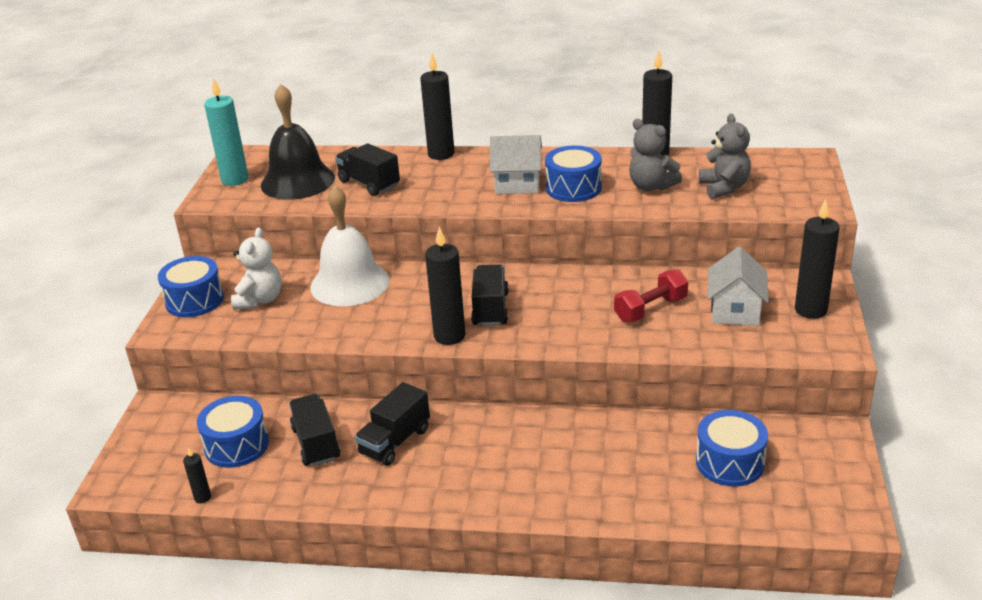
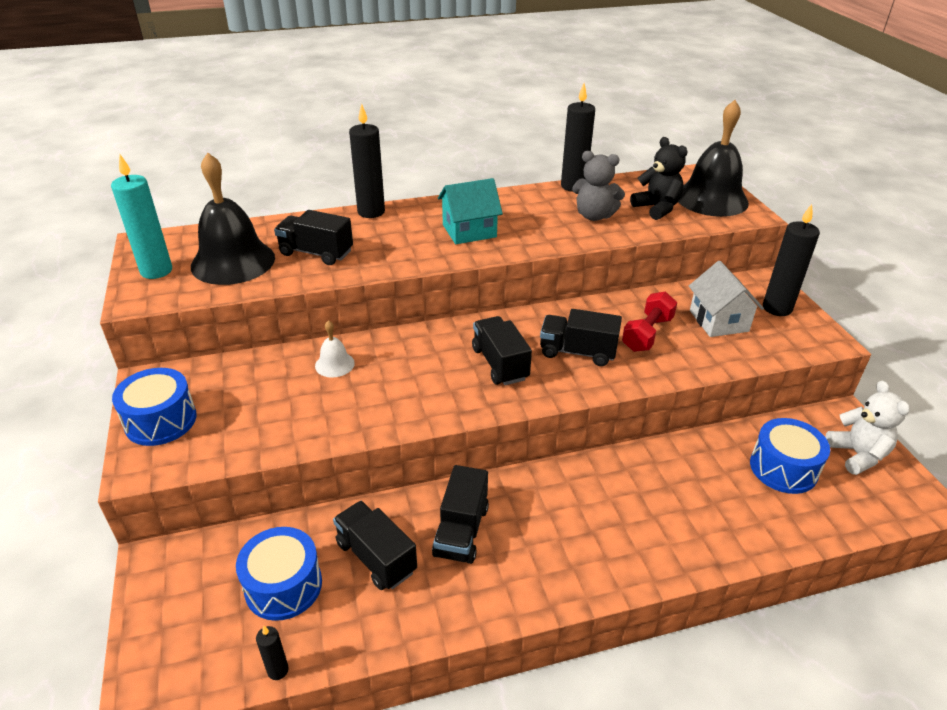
camera: 25 degrees left, 5 degrees up
white teddy bear [231,227,282,310] -> white teddy bear moved to [825,381,910,475]
white bell [311,186,390,306] -> white bell [315,320,355,378], size x0.45
black candle [425,227,465,345] -> none
white house [490,135,542,194] -> turquoise house [438,178,503,244]
blue drum [545,145,602,202] -> none
grey teddy bear [699,114,751,199] -> black teddy bear [630,137,688,220]
none -> black truck [540,309,622,366]
none -> black bell [678,100,749,217]

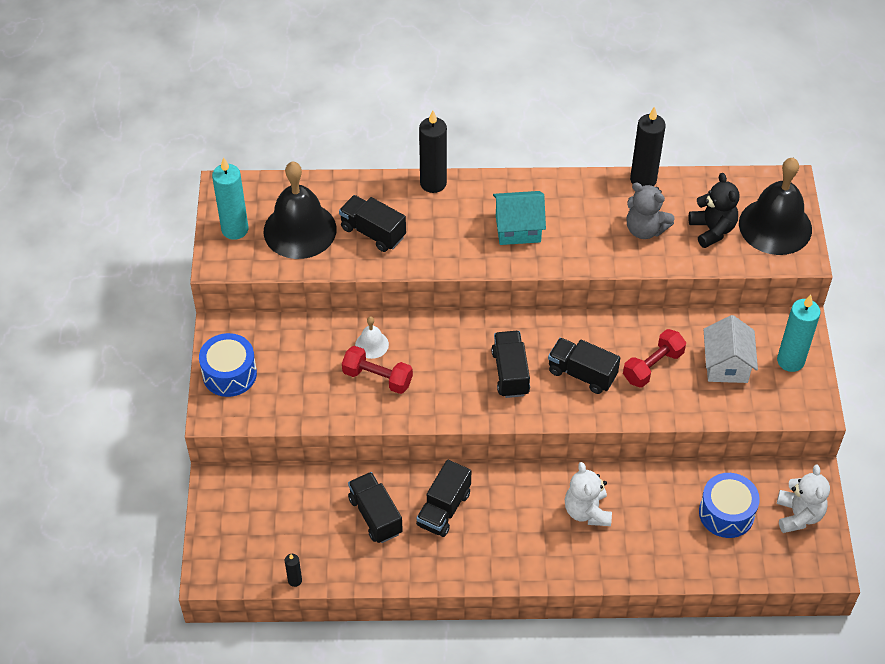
camera: 15 degrees right, 15 degrees up
blue drum [236,527,322,621] -> none
black candle [763,204,820,316] -> turquoise candle [777,295,821,372]
none -> red dumbbell [342,346,413,394]
none -> white teddy bear [565,462,612,526]

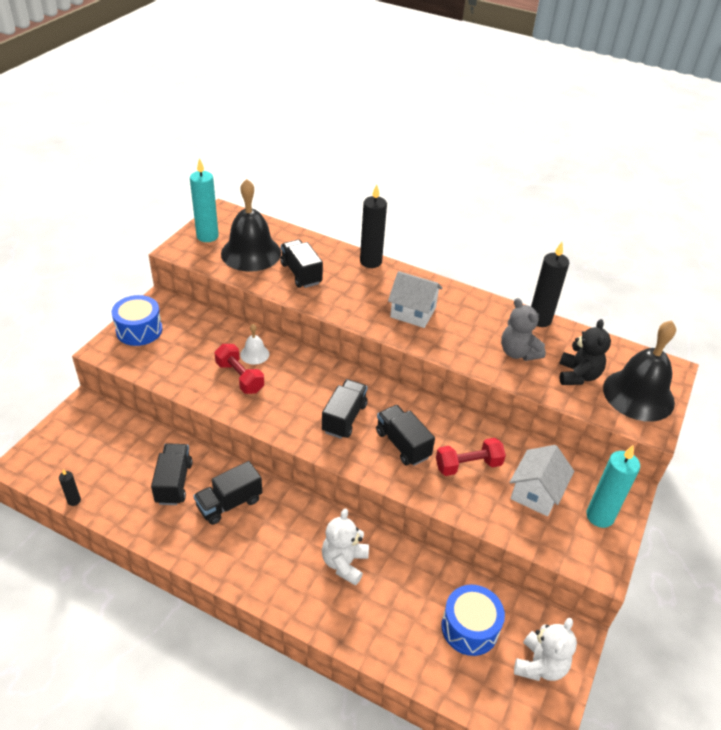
camera: 25 degrees right, 10 degrees down
turquoise house [493,191,546,245] -> white house [388,271,443,328]

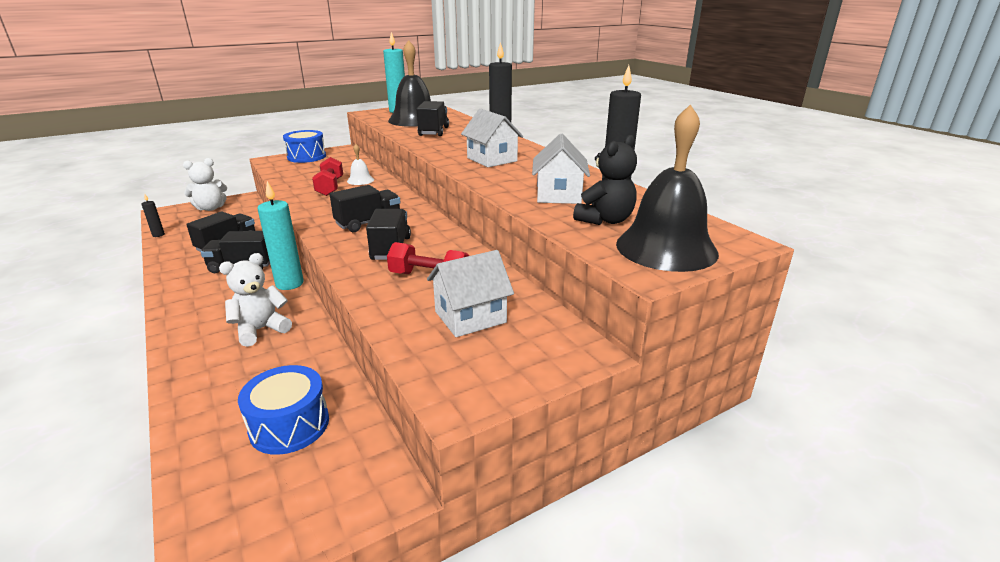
camera: 35 degrees right, 15 degrees down
grey teddy bear [501,298,546,361] -> white house [532,134,590,204]
white teddy bear [514,618,577,681] -> white teddy bear moved to [183,158,227,211]
turquoise candle [586,445,640,528] -> turquoise candle moved to [257,181,304,290]

